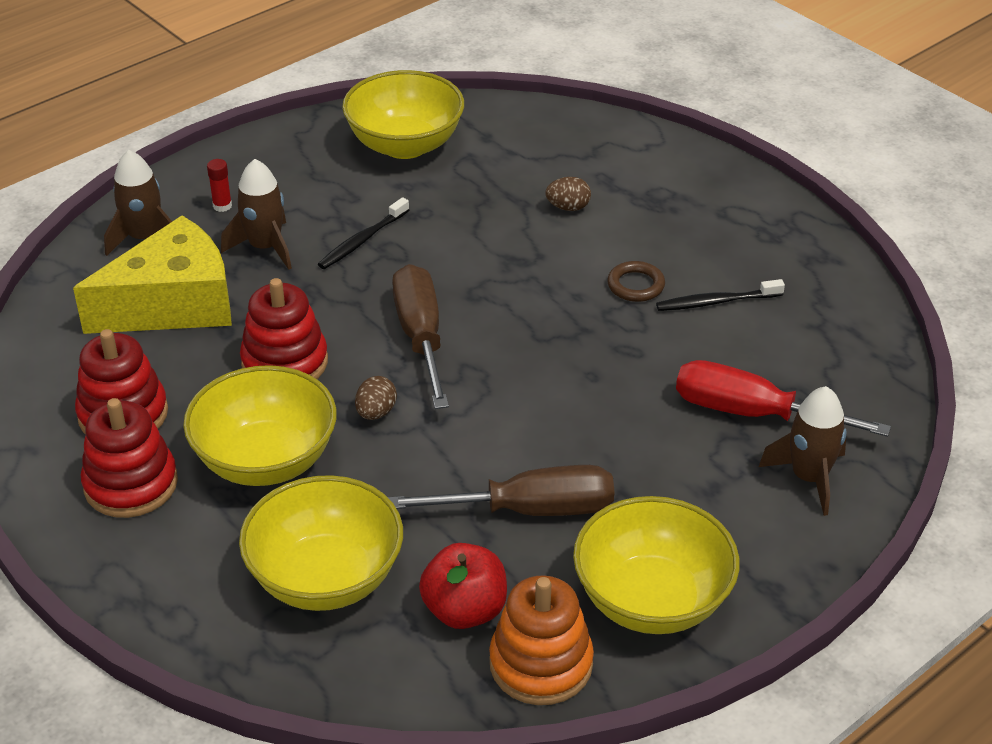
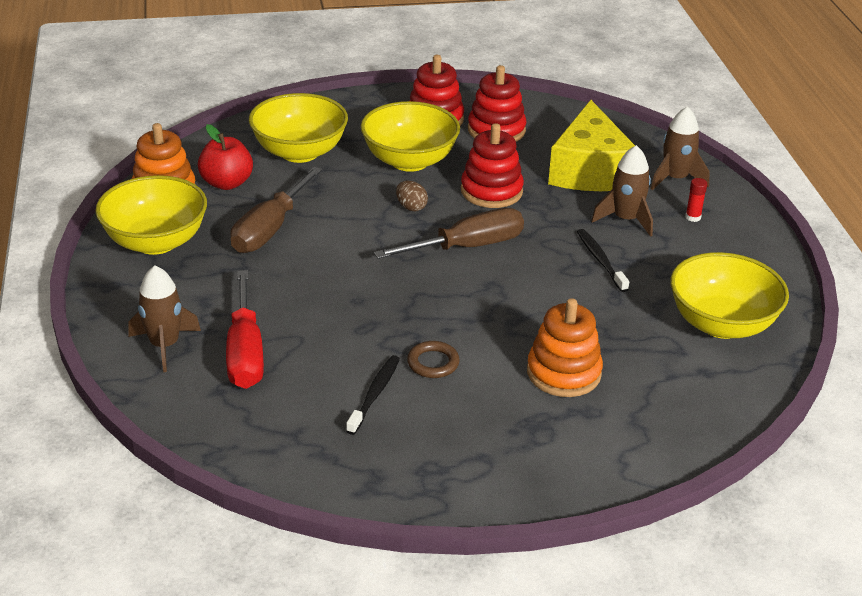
camera: 120 degrees right, 5 degrees down
brown screwdriver [392,264,449,409] -> brown screwdriver turned 45 degrees counterclockwise [374,208,524,259]
brown egg [545,177,591,211] -> orange stacking toy [527,298,603,397]
red screwdriver [676,360,891,437] -> red screwdriver turned 120 degrees clockwise [226,270,264,389]

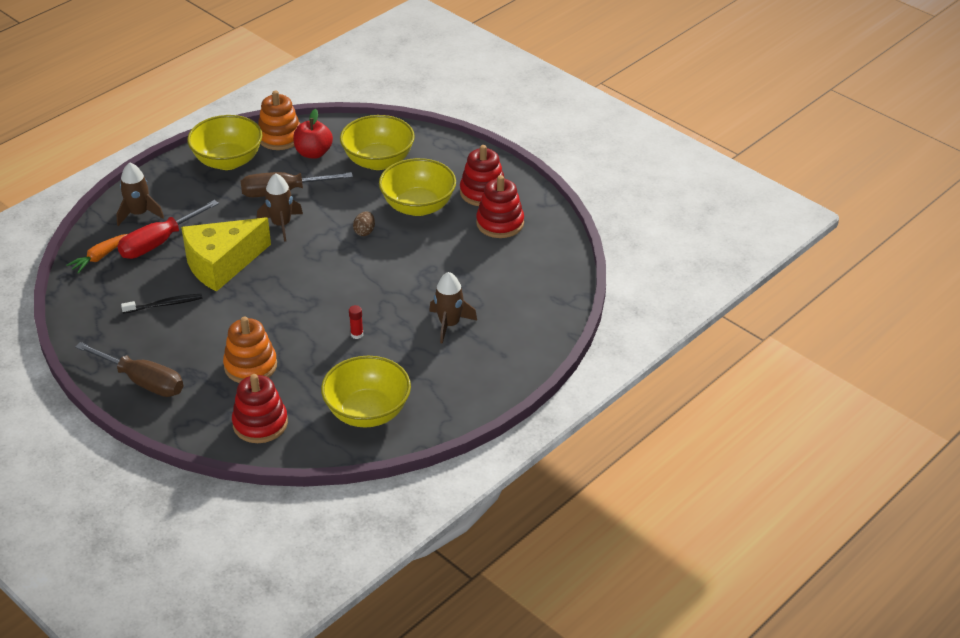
camera: 55 degrees right, 5 degrees up
brown screwdriver [374,208,524,259] -> brown screwdriver moved to [75,342,183,397]
brown ring [407,341,460,378] -> none
red stacking toy [461,123,524,208] -> red stacking toy moved to [232,374,288,443]
yellow cheese [548,100,635,191] -> yellow cheese moved to [181,217,271,292]
black toothbrush [577,229,629,292] -> none
brown rocket [651,106,710,190] -> brown rocket moved to [257,173,303,242]
red glue stick [685,178,707,222] -> red glue stick moved to [349,305,363,339]
none -> orange carrot [66,234,128,274]

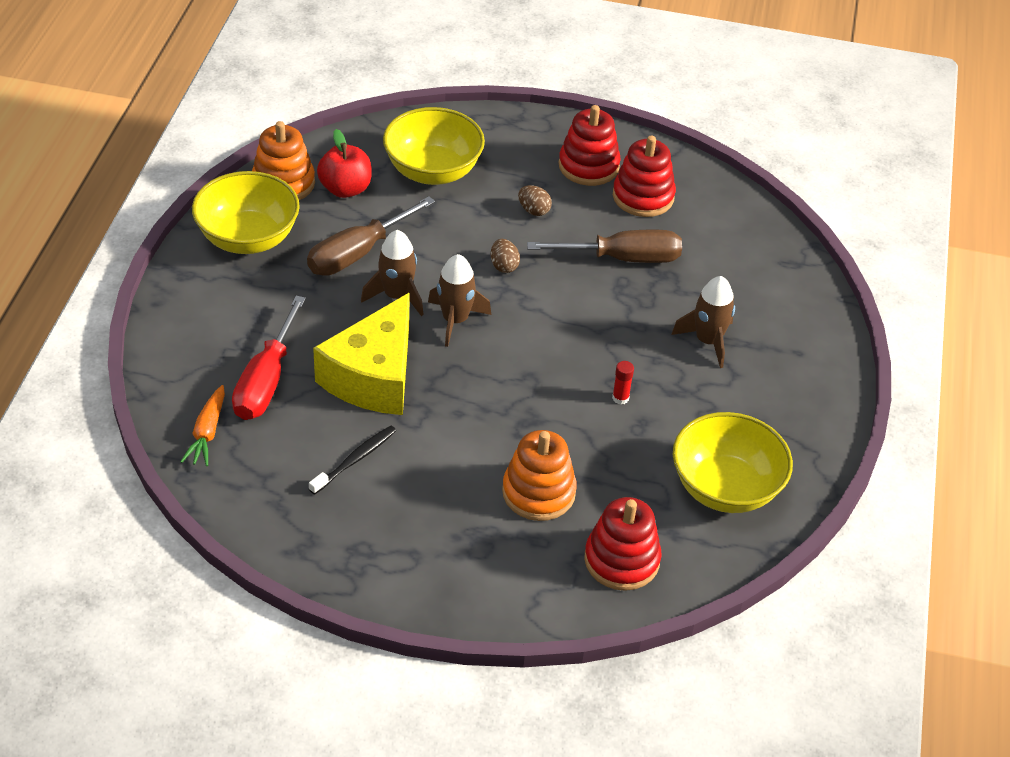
camera: 35 degrees left, 5 degrees up
brown screwdriver [75,342,183,397] -> brown screwdriver moved to [527,230,682,263]
brown rocket [116,162,164,226] -> brown rocket moved to [428,254,491,347]
yellow bowl [379,158,456,216] -> brown egg [518,185,552,216]

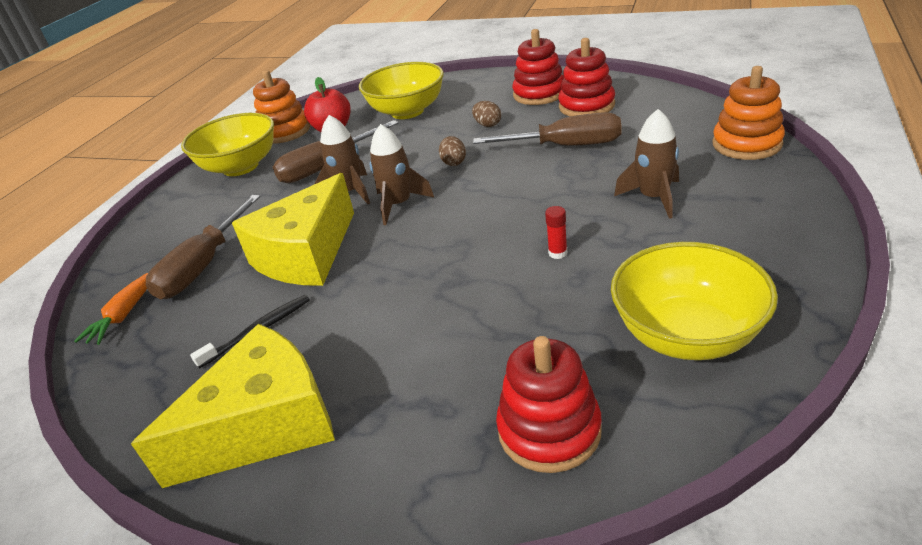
camera: 15 degrees right, 10 degrees down
red screwdriver [232,296,306,420] -> brown screwdriver [146,195,261,299]
orange stacking toy [502,430,577,521] -> orange stacking toy moved to [712,66,785,160]
none -> yellow cheese [131,324,335,488]

